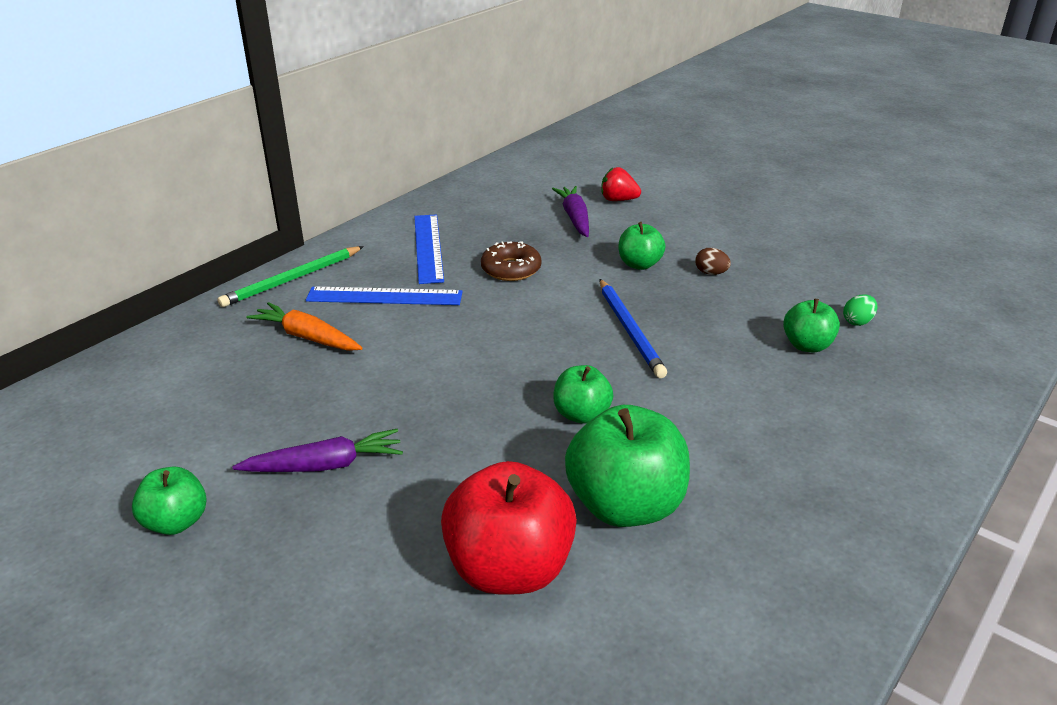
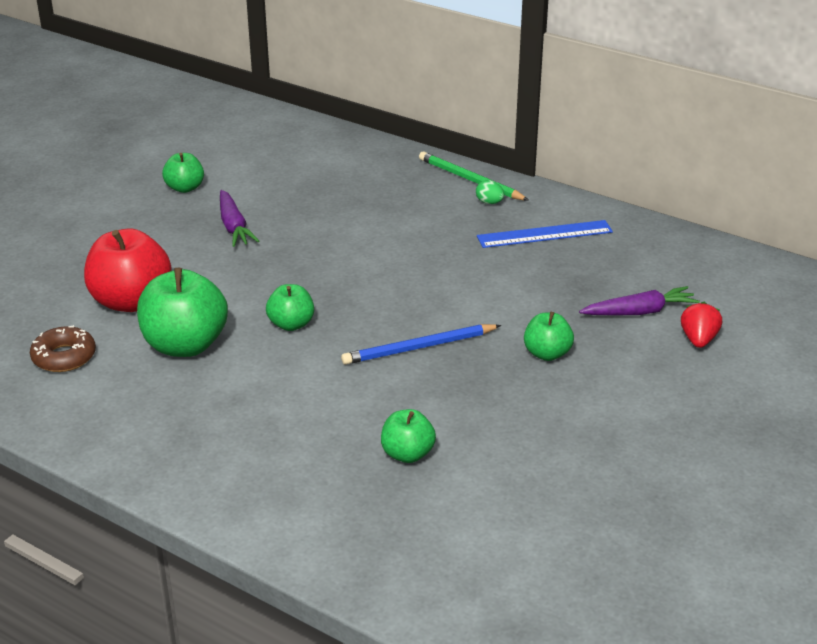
camera: 85 degrees right, 0 degrees up
orange carrot [246,302,363,351] -> none
blue ruler [306,287,463,305] -> none
brown donut [481,241,541,281] -> brown donut moved to [30,325,96,372]
brown egg [695,248,731,275] -> none
green egg [843,294,877,326] -> green egg moved to [476,180,504,204]

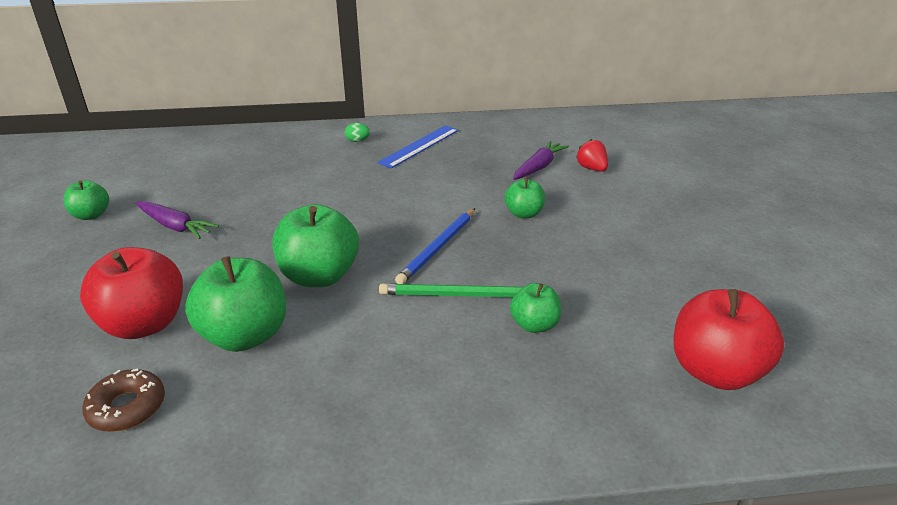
camera: 40 degrees left, 0 degrees up
green apple [266,284,314,331] -> green apple [272,204,359,287], size x1.81
green pencil [419,152,528,200] -> green pencil moved to [379,283,523,297]
none -> red apple [673,289,784,390]

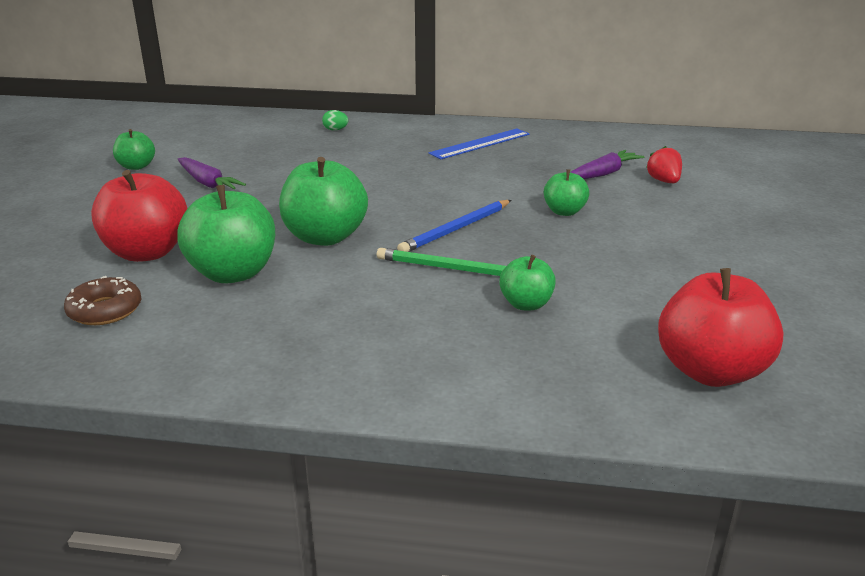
camera: 15 degrees right, 5 degrees down
green egg [345,123,370,142] -> green egg moved to [322,110,348,131]

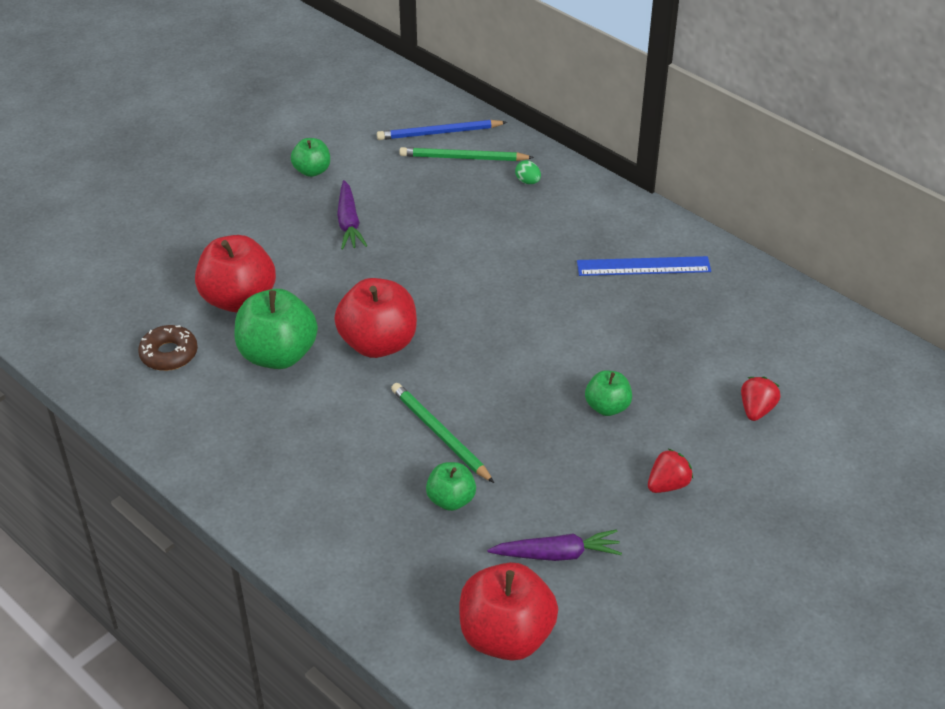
camera: 35 degrees right, 15 degrees up
green apple [279,157,368,246] -> red apple [334,278,417,358]
blue pencil [397,200,511,252] -> blue pencil moved to [377,120,507,140]
purple carrot [570,150,644,179] -> purple carrot moved to [487,529,622,561]
none -> green pencil [399,147,534,161]
none -> red strawberry [648,449,693,493]

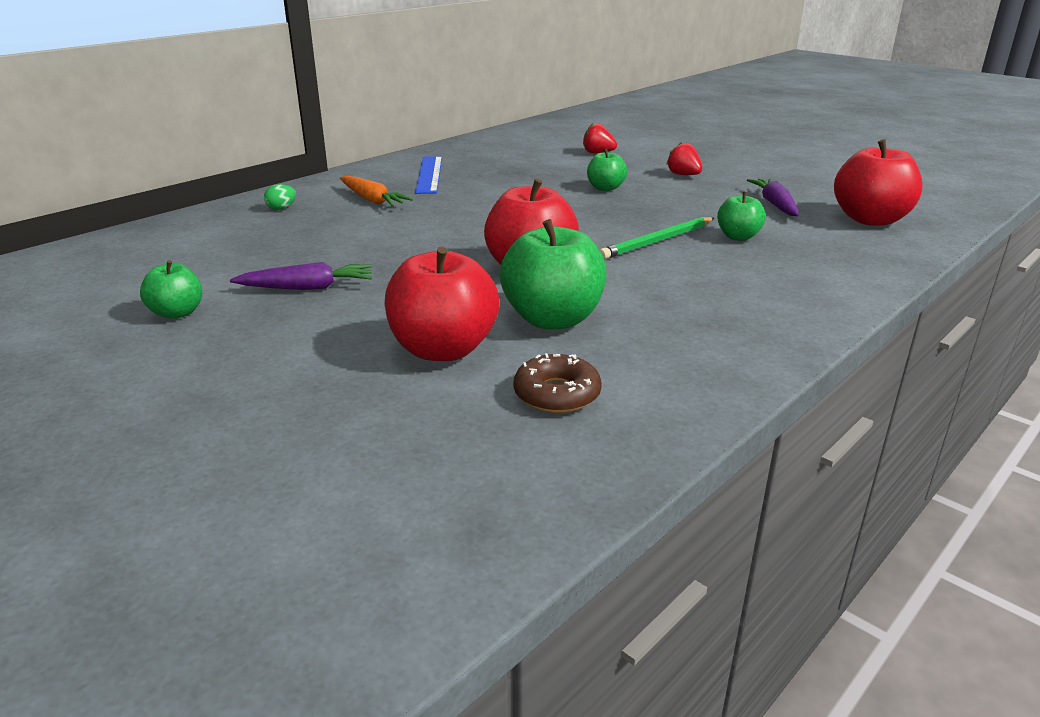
camera: 90 degrees left, 15 degrees down
blue pencil [377,120,507,140] -> none
green pencil [399,147,534,161] -> none
none -> orange carrot [340,176,413,206]

